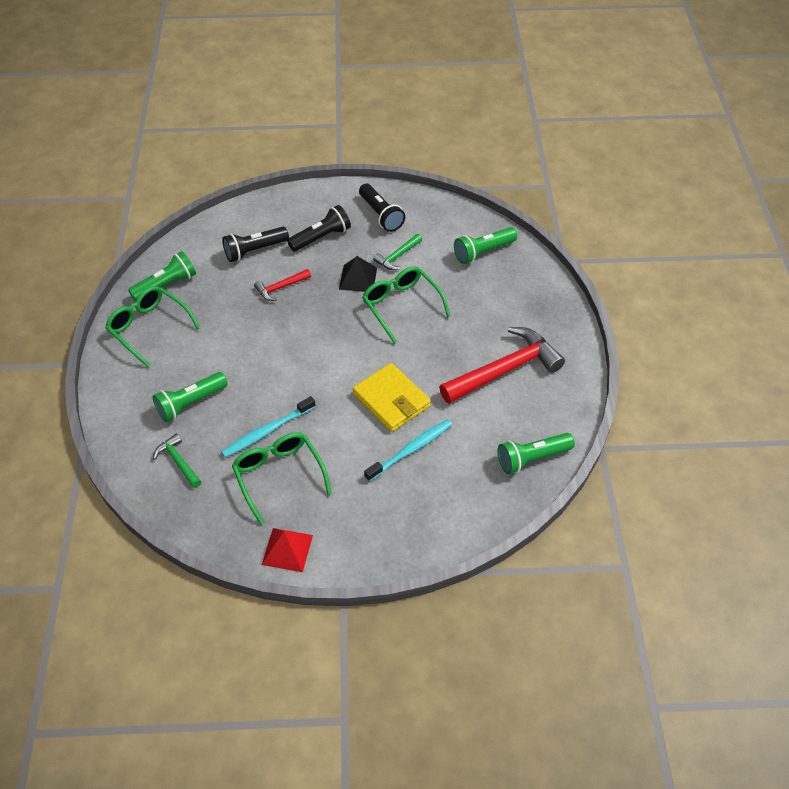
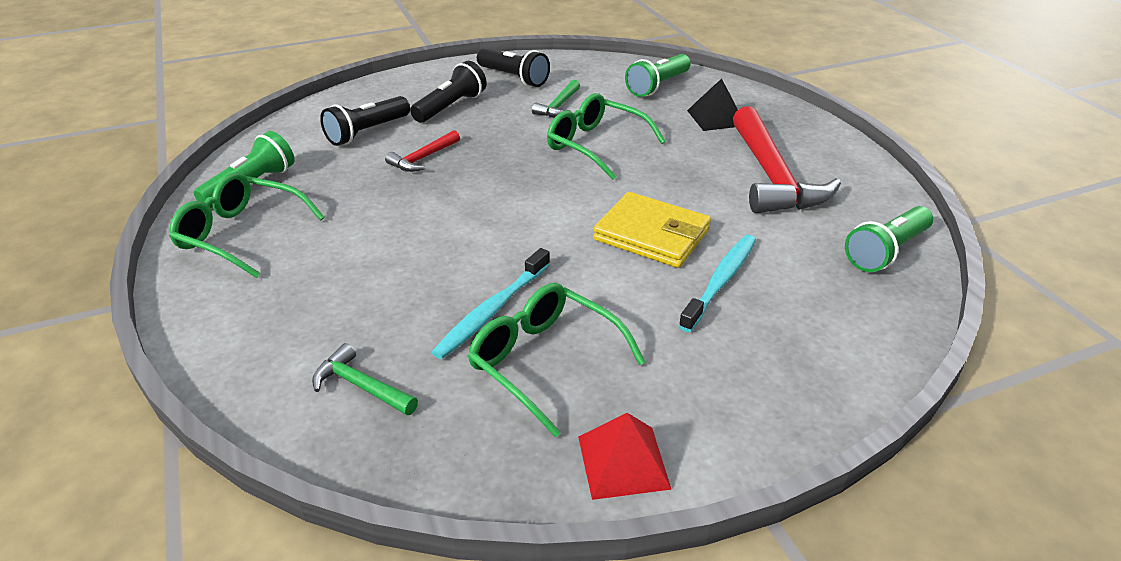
camera: 20 degrees left, 15 degrees down
green flashlight [153,372,228,422] -> none
black pyramid [339,256,377,292] -> black pyramid moved to [687,78,738,131]
red hammer [439,327,565,404] -> red hammer turned 135 degrees clockwise [733,106,841,213]

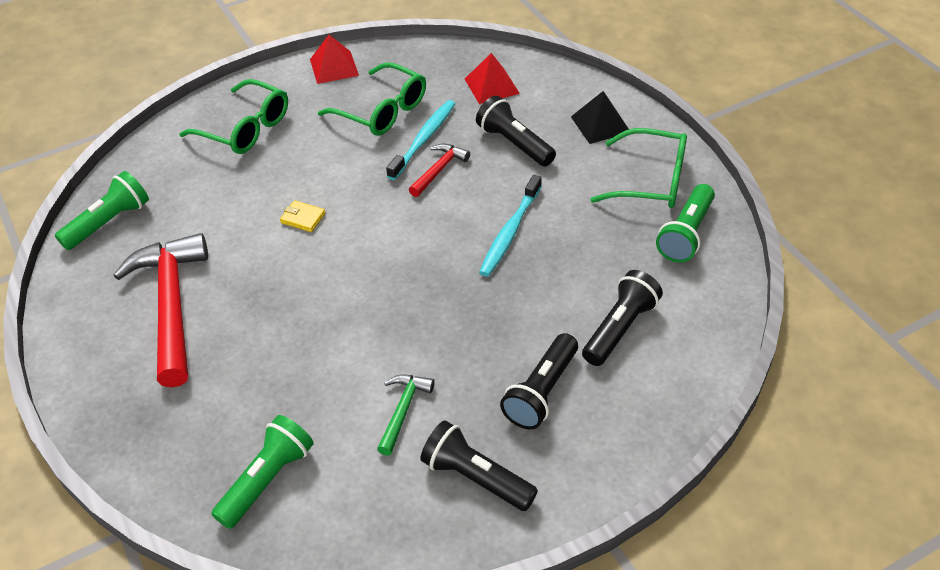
camera: 175 degrees right, 10 degrees up
green hammer [312,343,418,415] -> red pyramid [465,53,520,104]
red hammer [385,130,460,172] -> red hammer moved to [409,144,470,197]
green glasses [547,93,666,180] -> green glasses moved to [179,79,288,154]
yellow wallet [593,192,711,268] -> yellow wallet [280,200,326,232], size x0.44
turquoise toothbrush [679,234,756,332] -> turquoise toothbrush moved to [479,175,542,277]
black pyramid [687,78,738,131] -> black pyramid moved to [571,91,629,144]
none -> black flashlight [476,96,556,166]

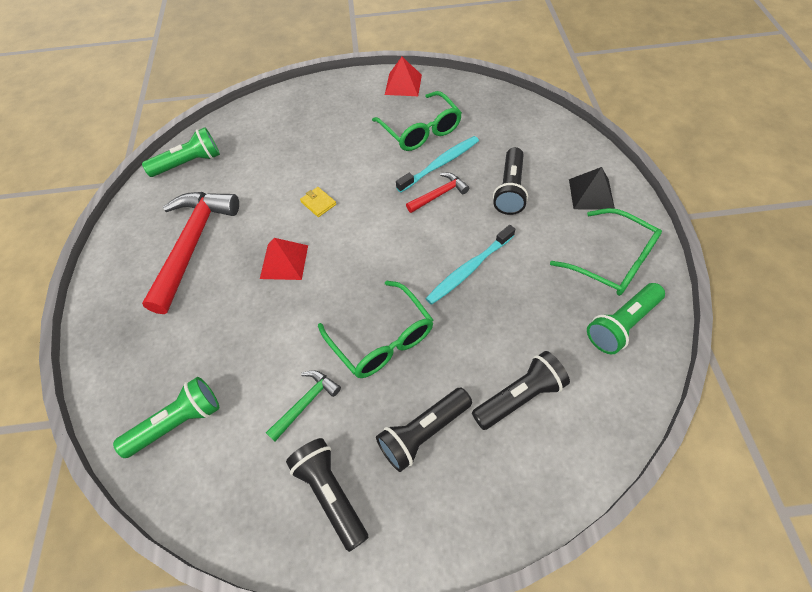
camera: 25 degrees right, 10 degrees up
green glasses [179,79,288,154] -> green glasses moved to [318,281,433,378]
red pyramid [465,53,520,104] -> red pyramid moved to [260,238,308,280]
black flashlight [476,96,556,166] -> black flashlight turned 150 degrees counterclockwise [493,147,528,215]

